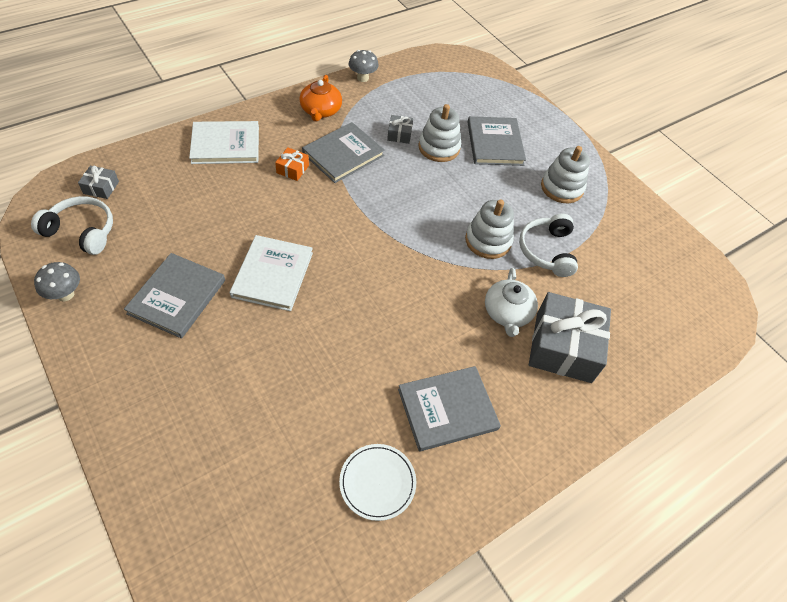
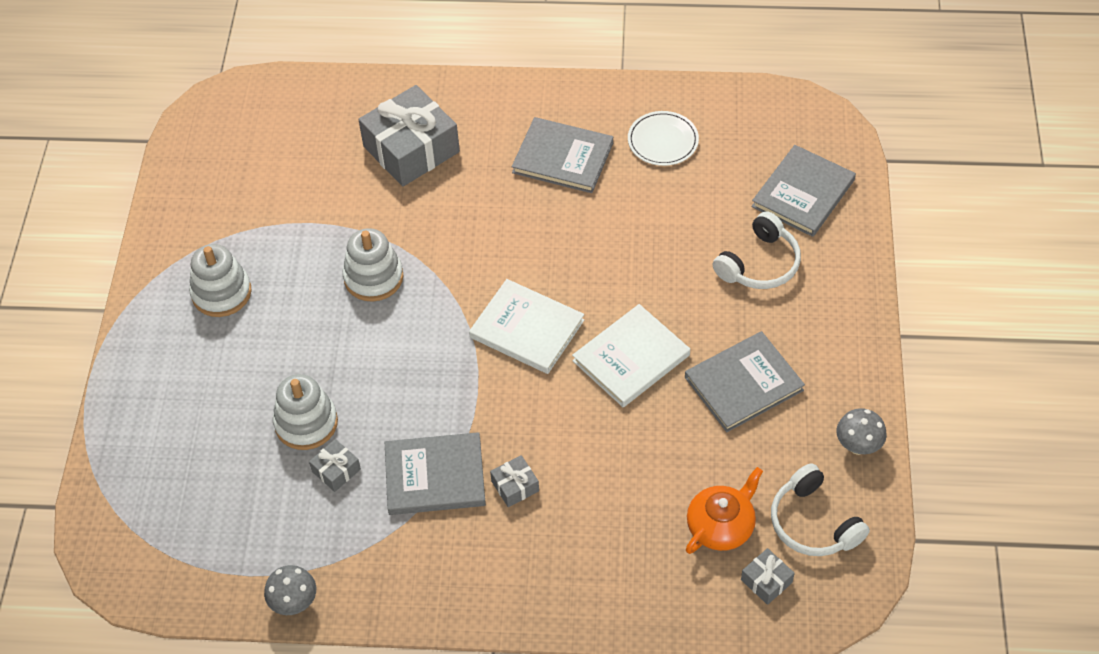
camera: 135 degrees left, 0 degrees up
white book [189,121,259,164] -> white book moved to [469,279,584,374]
orange gift [275,147,309,181] -> grey gift [490,455,539,507]
orange teapot [299,75,342,121] -> orange teapot moved to [686,467,763,554]
grey book [468,116,526,166] -> grey book moved to [752,145,856,237]
white teapot [485,268,538,337] -> none
white headphones [519,214,578,277] -> white headphones moved to [713,211,801,289]

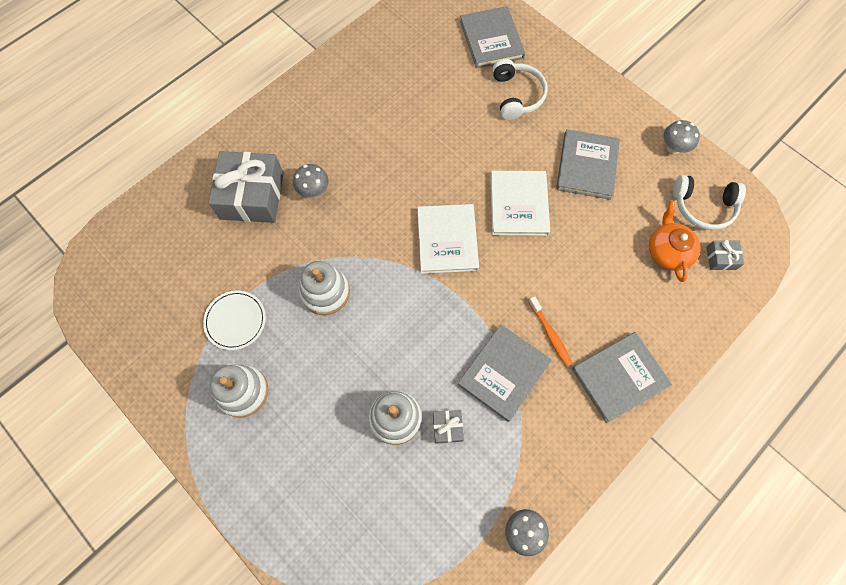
camera: 50 degrees left, 15 degrees up
white book [469,279,584,374] -> white book turned 75 degrees counterclockwise [417,204,479,274]
grey gift [490,455,539,507] -> orange toothbrush [528,296,572,367]
grey book [512,117,613,193] -> grey book moved to [572,332,672,423]
white plate [628,111,699,166] -> white plate moved to [203,290,266,350]
none -> grey mushroom [293,164,329,198]

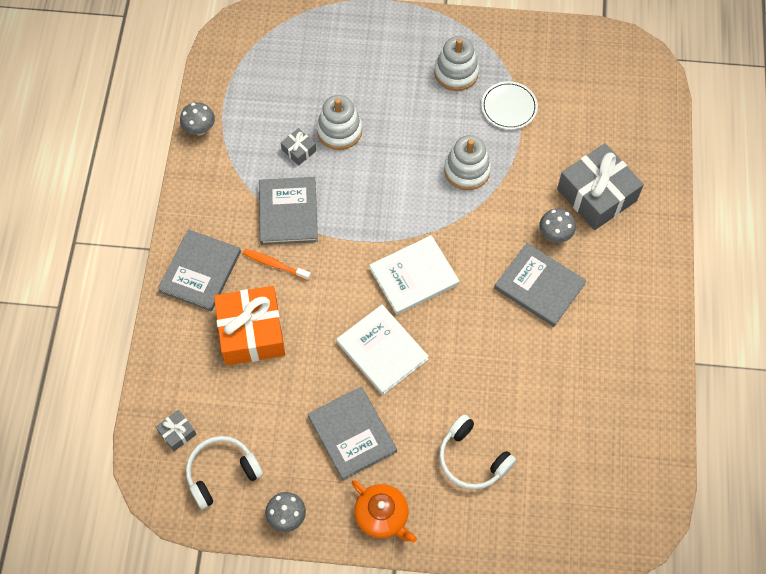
camera: 140 degrees right, 5 degrees down
white book [417,204,479,274] -> white book turned 75 degrees counterclockwise [369,235,459,315]
grey book [460,6,525,68] -> grey book moved to [494,243,587,327]
orange teapot [649,201,701,282] -> orange teapot moved to [352,480,417,543]
none -> orange gift [214,286,285,365]

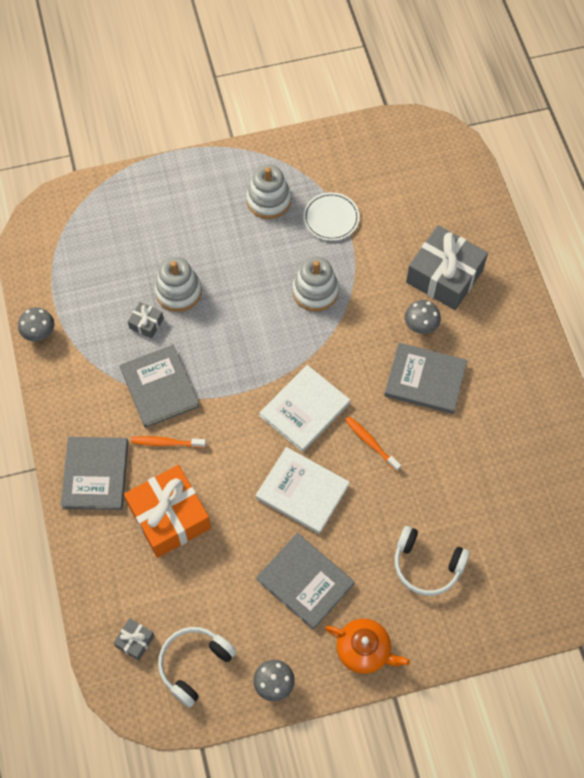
camera: 20 degrees left, 0 degrees up
none -> orange toothbrush [345,416,401,472]

